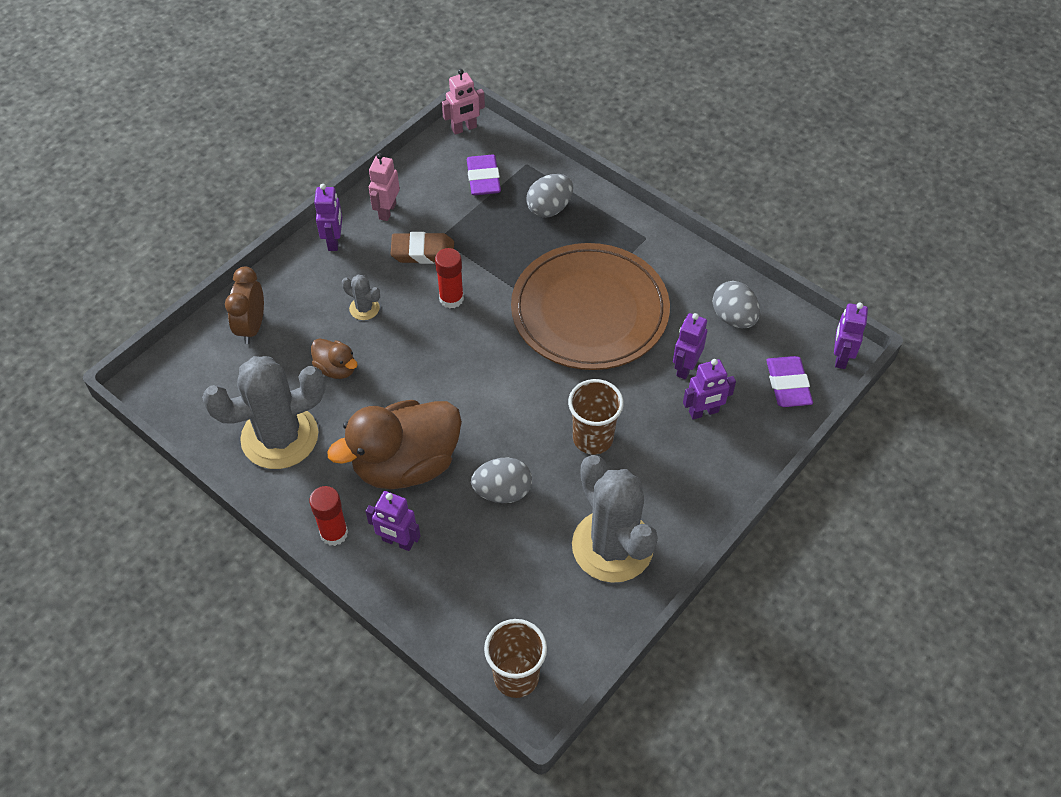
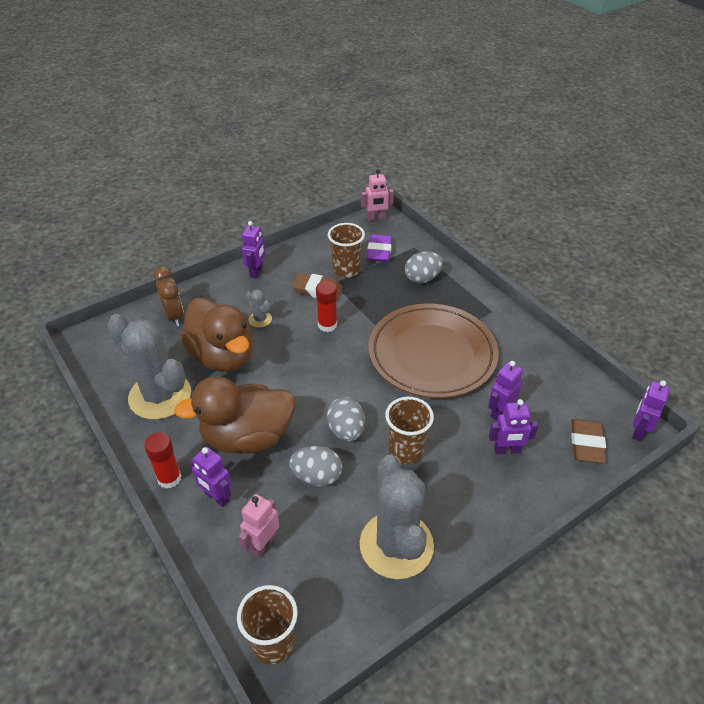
camera: 15 degrees right, 10 degrees down
grey cactus [202,356,325,469] -> grey cactus turned 45 degrees clockwise [107,314,191,420]
brown clock [225,267,264,344] -> brown clock turned 135 degrees clockwise [153,266,184,327]
brown duck [311,338,358,379] -> brown duck [180,298,253,372], size x2.18
pink robot [369,153,400,221] -> pink robot moved to [238,494,279,557]
grey egg [713,281,760,328] -> grey egg moved to [327,397,365,441]
purple eraser [766,356,813,407] -> brown eraser [571,419,606,464]
none -> brown cup [328,223,365,278]

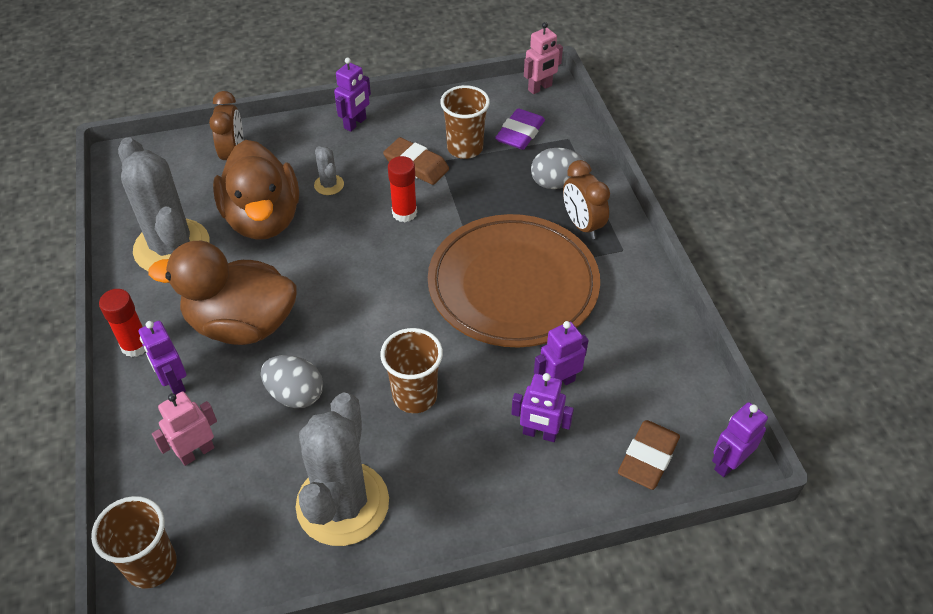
camera: 20 degrees right, 5 degrees up
grey egg [327,397,365,441] -> none
pink robot [361,169,394,221] -> pink robot turned 45 degrees counterclockwise [524,22,563,94]
none -> brown clock [563,160,610,239]

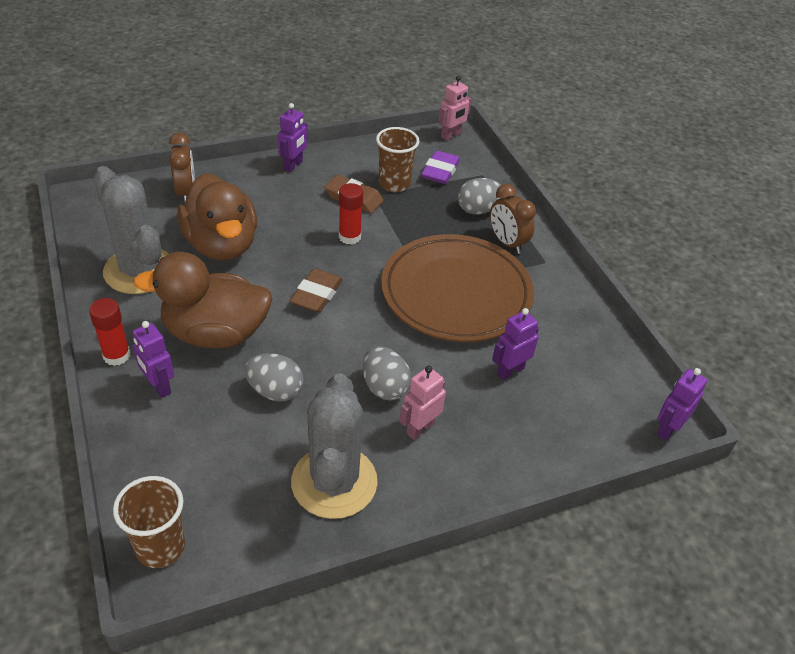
camera: 10 degrees left, 5 degrees down
pink robot [152,392,217,466] -> pink robot moved to [399,366,446,440]
grey cactus [314,146,344,195] -> none
brown cup [380,328,443,413] -> grey egg [363,346,411,401]
purple robot [511,373,574,442] -> none
brown eraser [618,420,680,490] -> brown eraser moved to [290,268,343,312]

